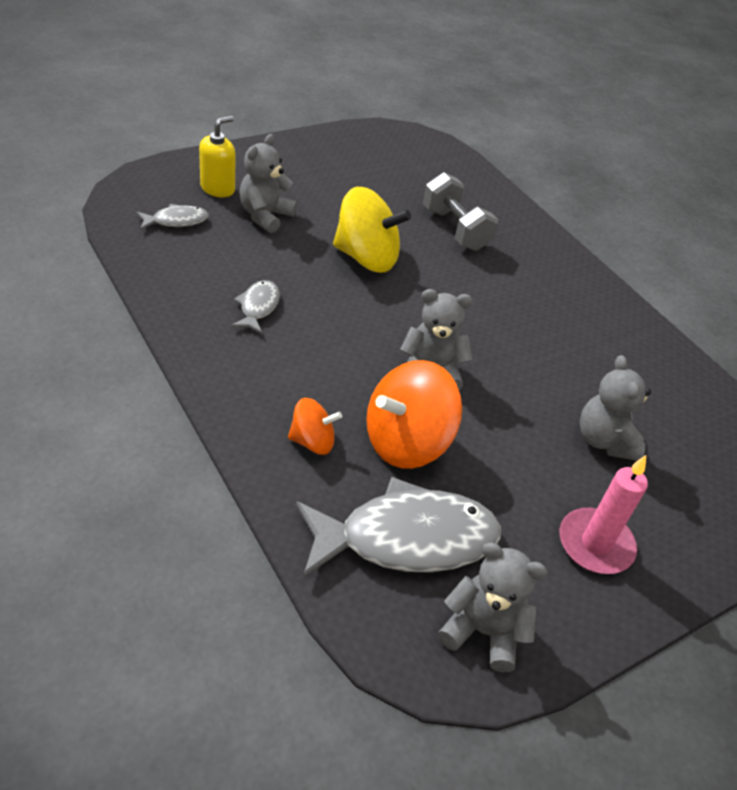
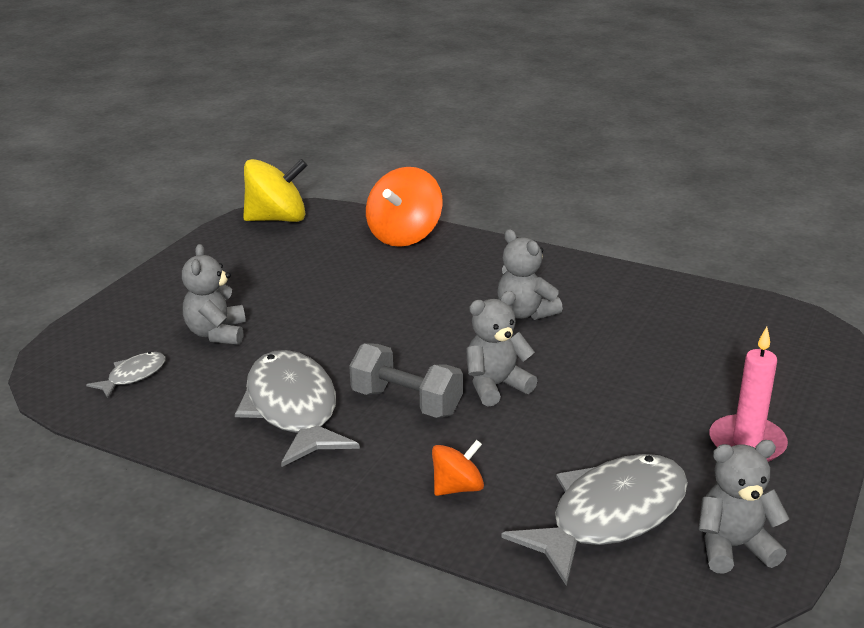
camera: 25 degrees left, 15 degrees down
yellow soap dispenser [199,116,235,197] -> none
grey fish [231,280,280,334] -> grey fish [235,350,360,467], size x2.13
yellow spinning top [333,187,411,273] -> yellow spinning top moved to [243,159,307,222]
orange spinning top [366,360,462,469] -> orange spinning top moved to [366,167,442,247]
grey dumbbell [423,172,498,251] -> grey dumbbell moved to [349,343,463,418]
grey teddy bear [580,355,651,461] -> grey teddy bear moved to [498,229,563,320]

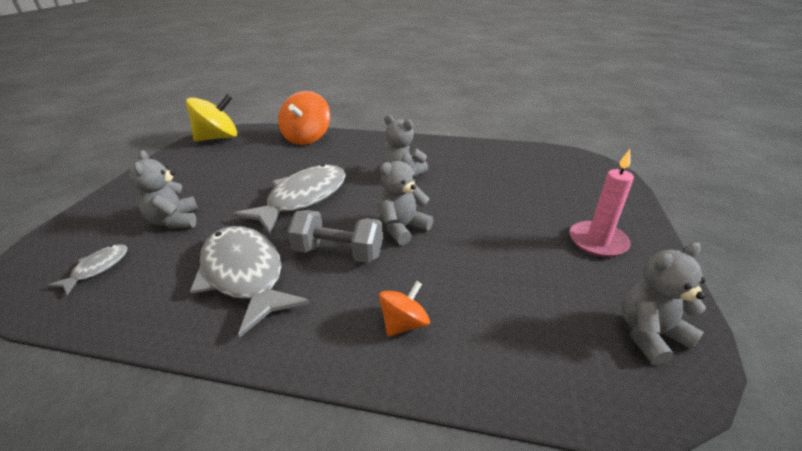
camera: 15 degrees left, 5 degrees up
grey fish [501,454,688,586] -> grey fish moved to [233,164,346,234]

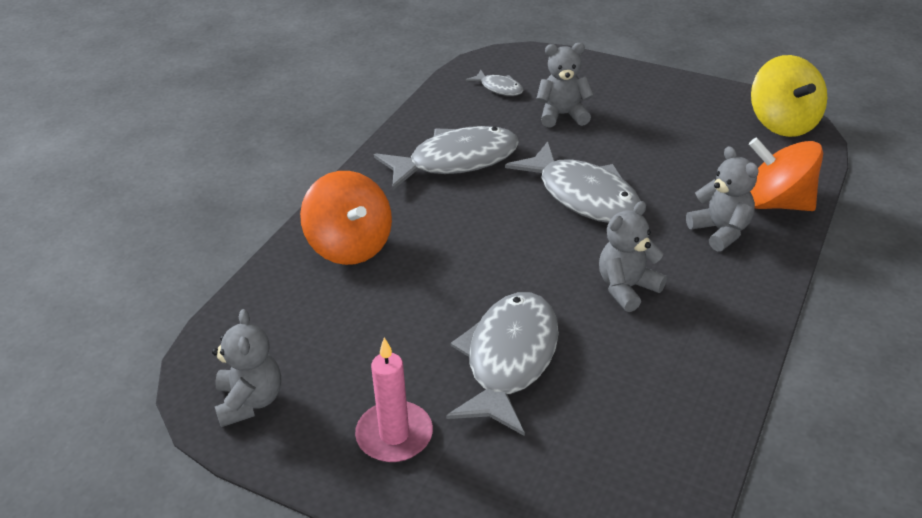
camera: 105 degrees right, 5 degrees up
grey dumbbell [287,210,383,263] -> none
grey teddy bear [378,153,434,245] -> grey teddy bear moved to [686,146,759,251]
orange spinning top [379,281,430,337] -> orange spinning top [300,171,392,265], size x1.82
none -> grey fish [446,292,559,436]

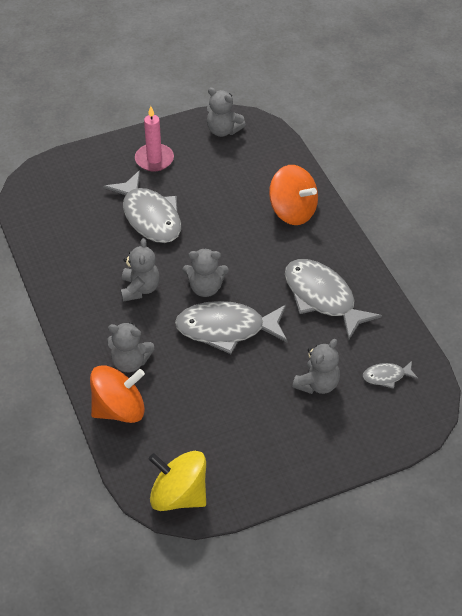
camera: 130 degrees right, 10 degrees up
orange spinning top [300,171,392,265] -> orange spinning top turned 150 degrees counterclockwise [269,165,318,225]
grey fish [374,126,519,190] -> grey fish turned 120 degrees clockwise [285,259,382,341]
none -> grey teddy bear [183,248,229,297]

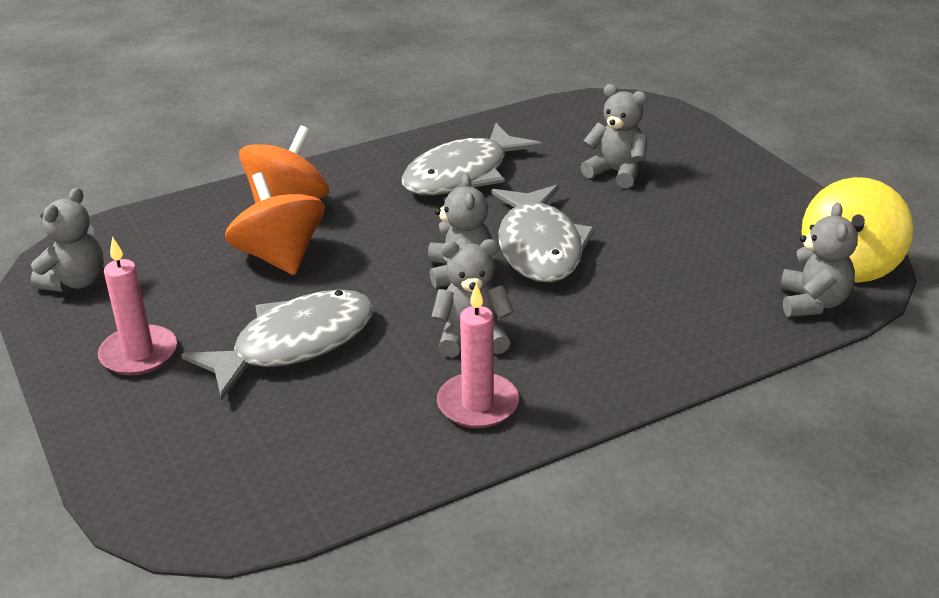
camera: 95 degrees left, 15 degrees down
orange spinning top [90,365,145,423] -> orange spinning top moved to [225,172,325,275]
grey teddy bear [107,322,154,372] -> grey teddy bear moved to [780,202,858,317]
grey fish [363,361,418,389] -> none
none -> pink candle [437,283,519,428]

